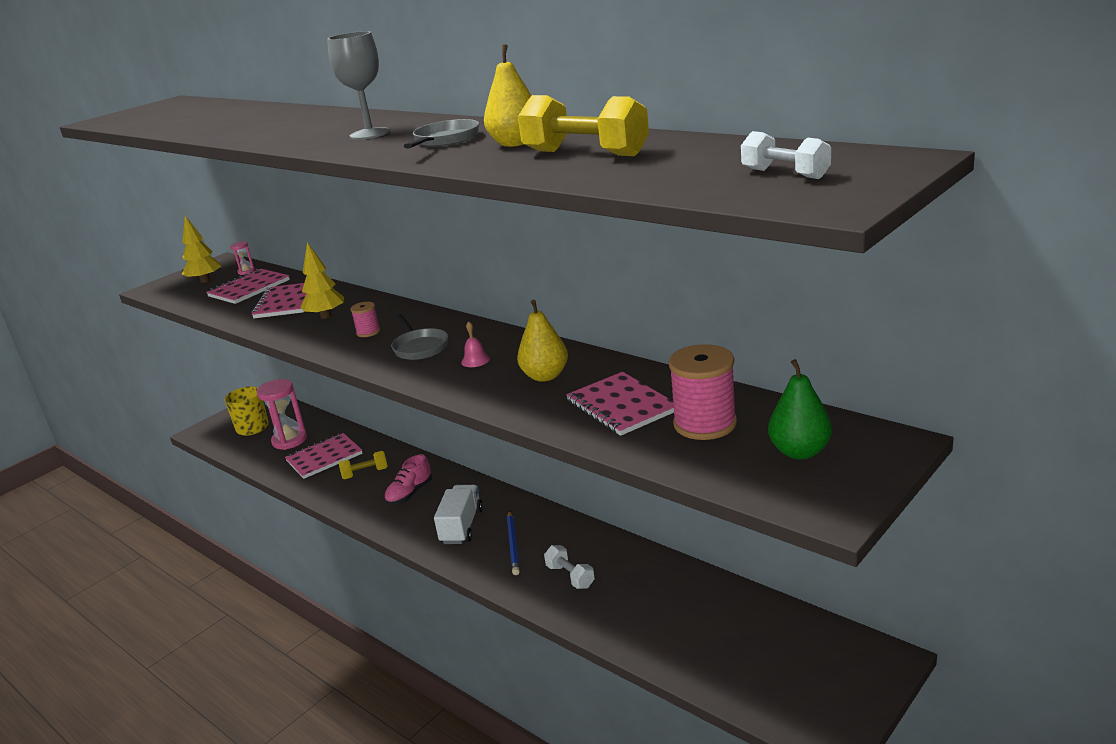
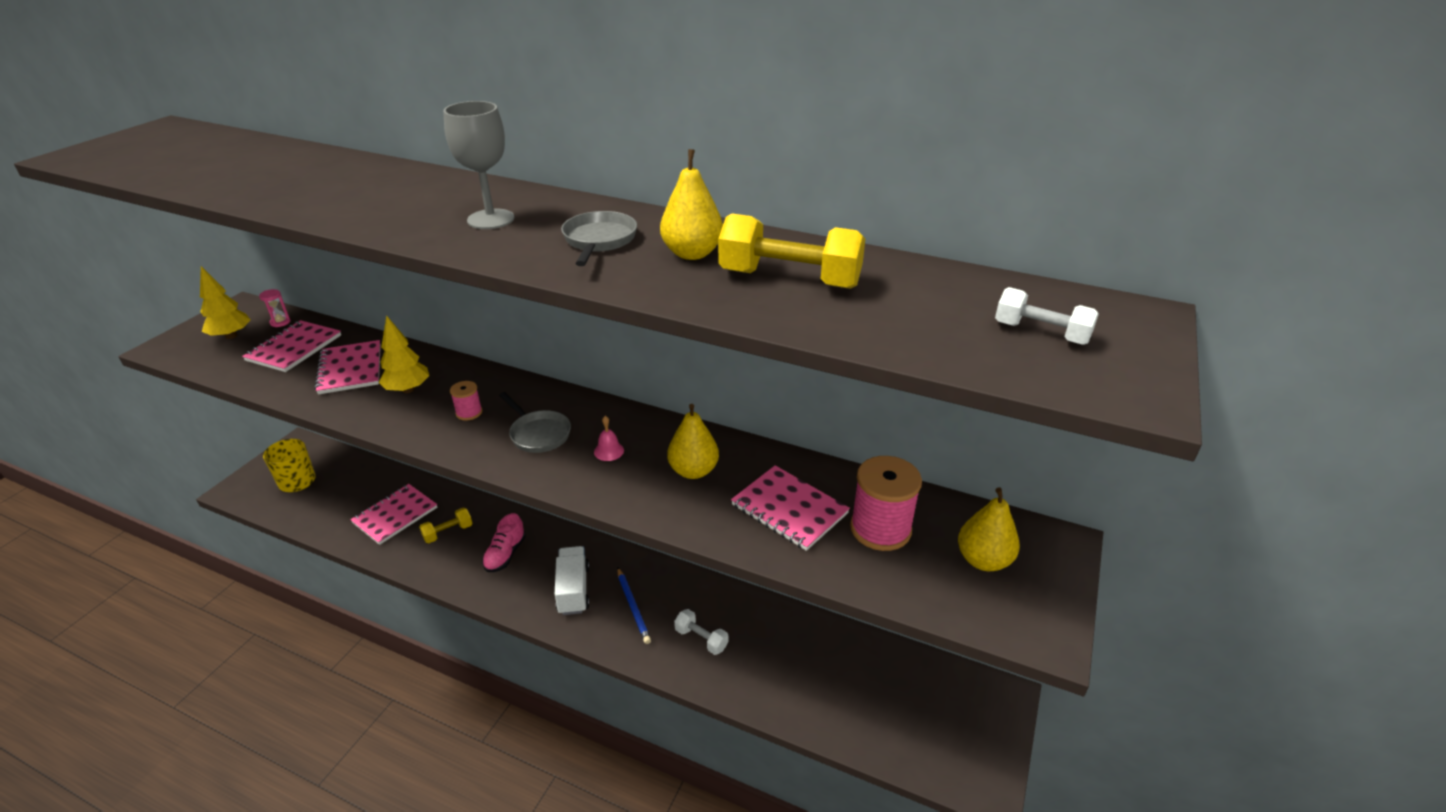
camera: 20 degrees left, 10 degrees up
pink hourglass [257,379,307,450] -> none
green pear [768,359,832,459] -> yellow pear [958,487,1020,571]

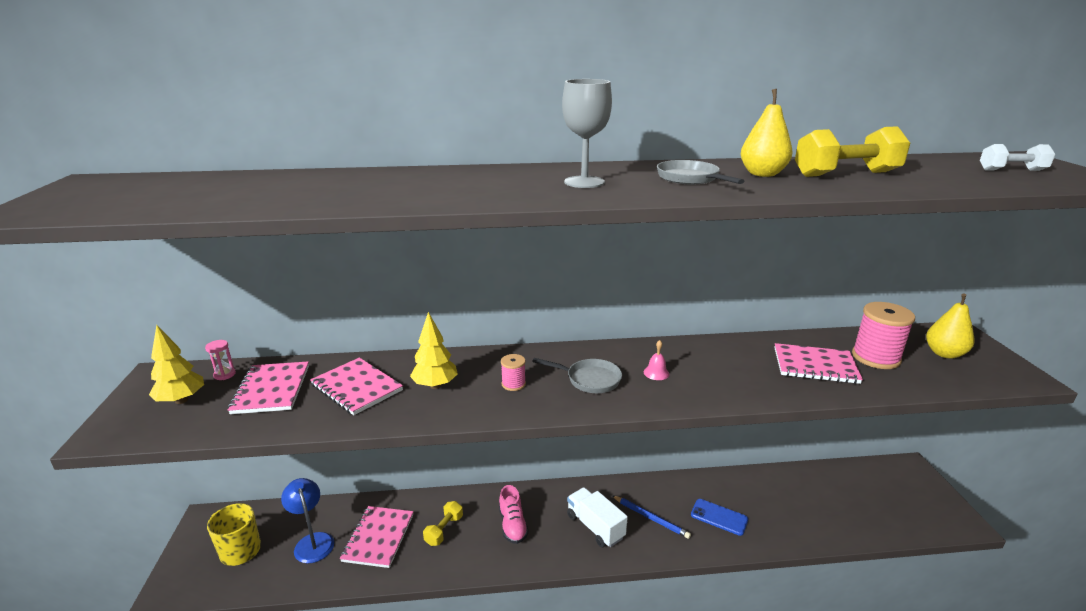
camera: 30 degrees left, 10 degrees down
yellow pear [667,404,719,479] -> none
white dumbbell [674,609,728,655] -> blue phone [691,499,748,536]
none -> blue lamp [281,478,334,563]

